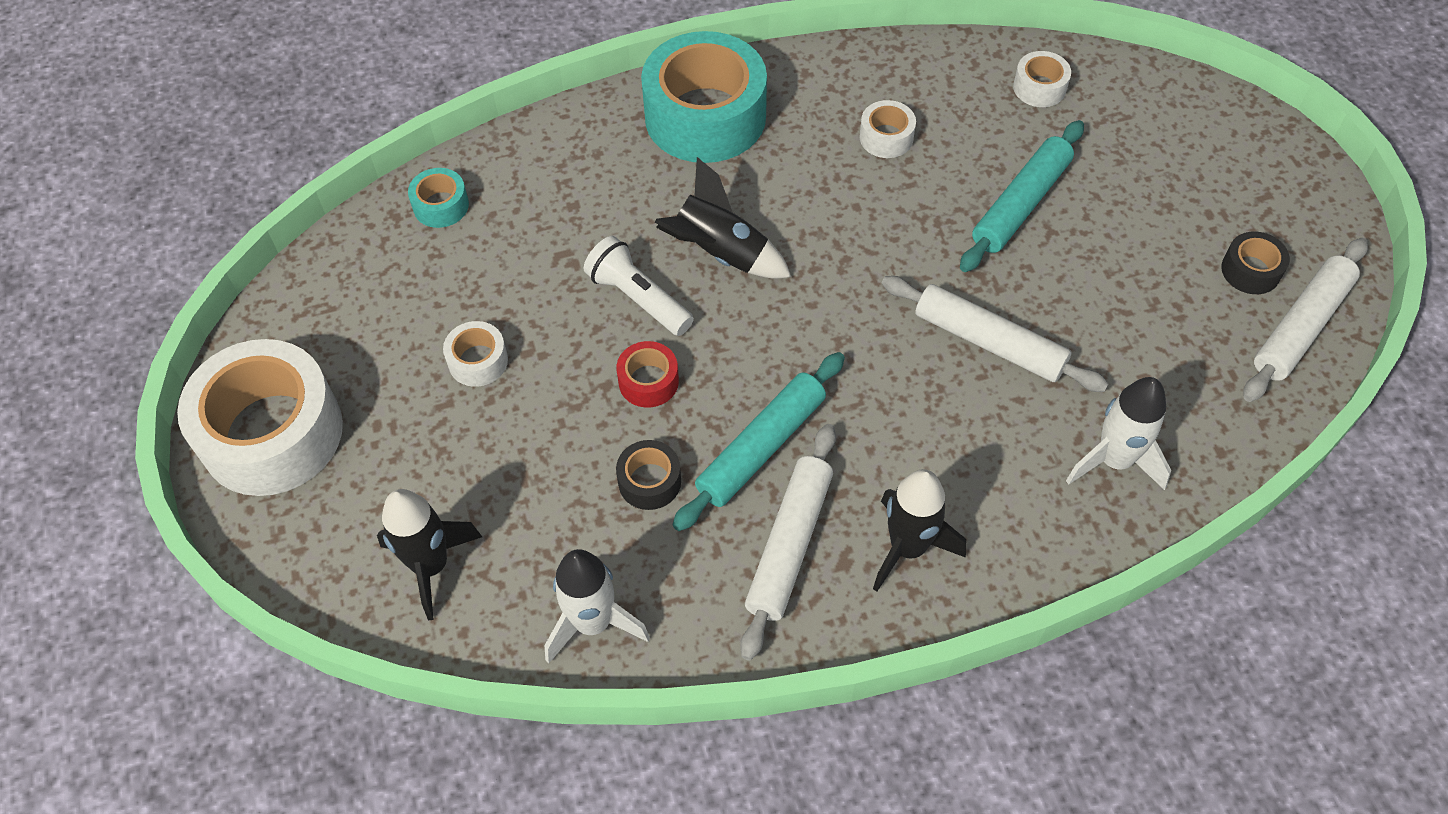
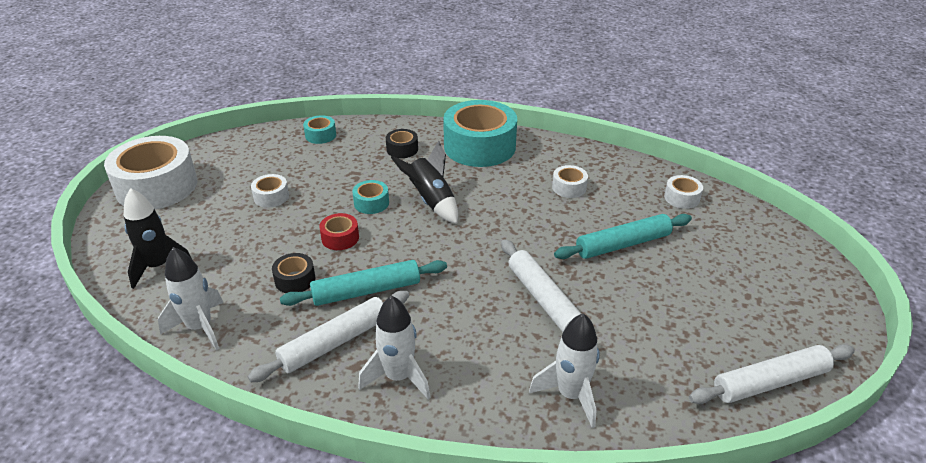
camera: 30 degrees right, 20 degrees down
white flashlight [584,236,694,336] -> turquoise tape [352,180,389,214]
black rocket [873,469,966,592] -> white rocket [358,296,431,399]
black tape [1221,232,1290,294] -> black tape moved to [386,129,418,158]

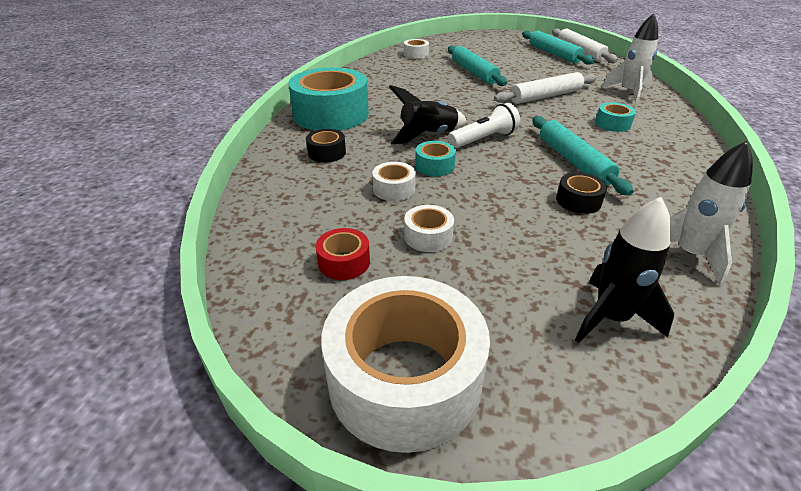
camera: 90 degrees left, 0 degrees up
white rolling pin [248,291,410,382] -> none
turquoise tape [303,115,336,144] -> turquoise tape moved to [595,102,636,132]
red tape [319,213,359,250] -> red tape moved to [315,228,370,280]
white rocket [358,296,431,399] -> none
white tape [552,165,588,198] -> white tape moved to [372,162,416,201]
none -> white flashlight [448,103,520,148]
none -> turquoise rolling pin [522,30,594,65]

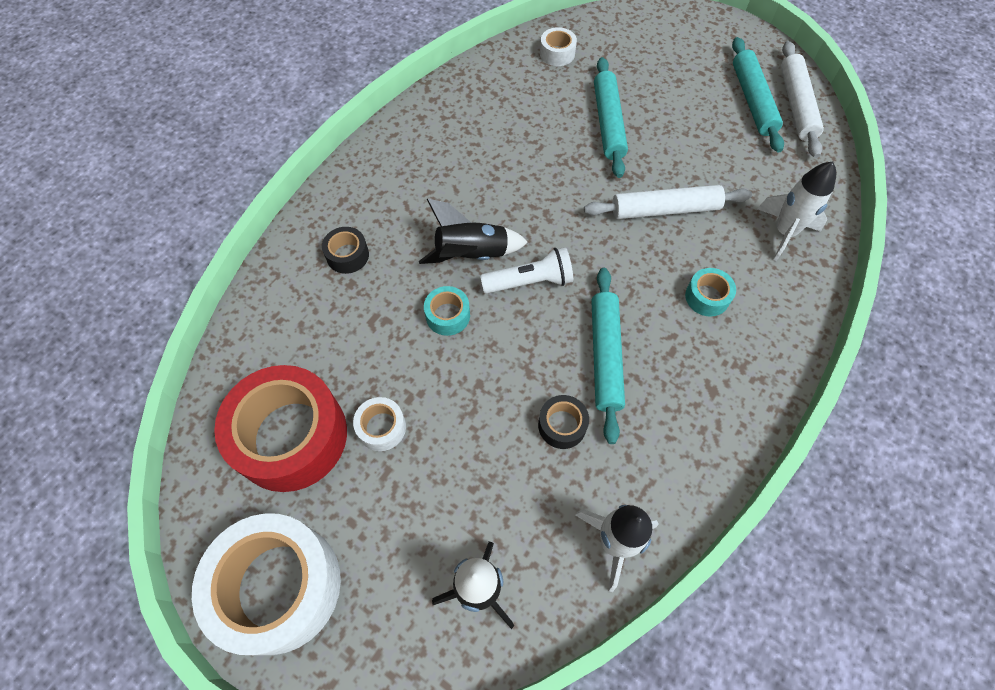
camera: 20 degrees right, 25 degrees up
turquoise tape [288,67,369,131] -> none
red tape [315,228,370,280] -> red tape [214,365,347,492], size x2.28
white tape [372,162,416,201] -> none

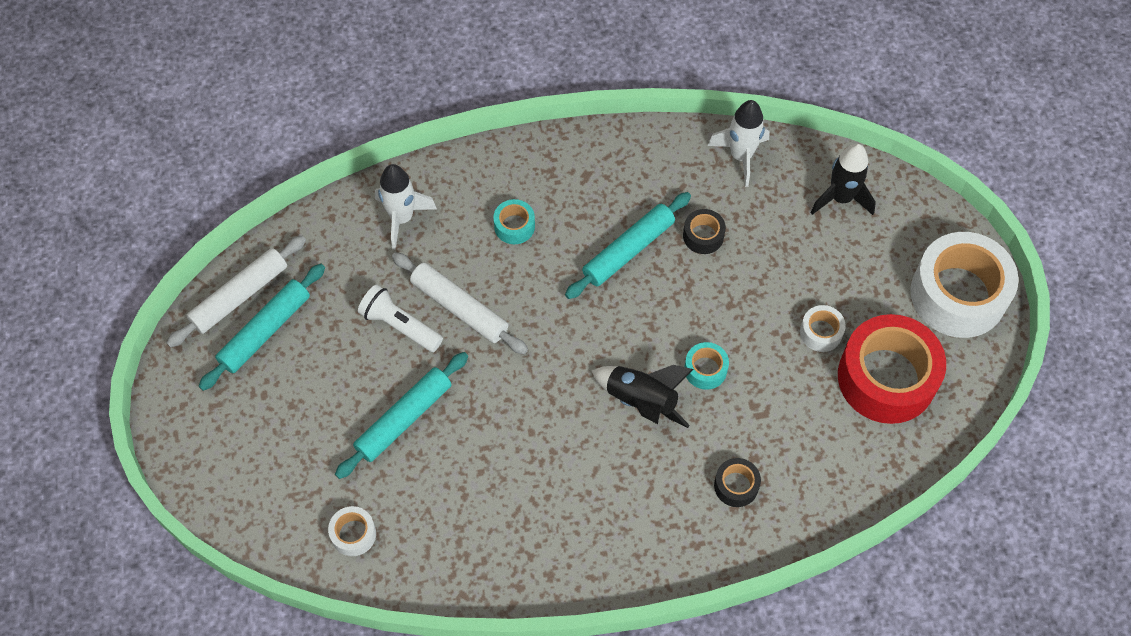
camera: 135 degrees left, 0 degrees up
white flashlight [480,247,573,294] -> white flashlight moved to [358,284,443,352]

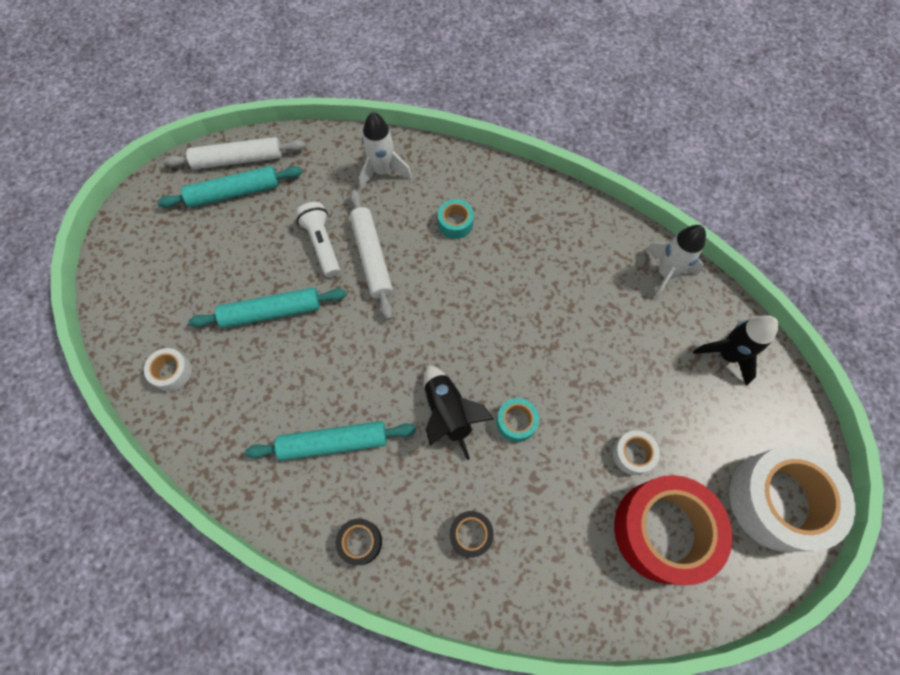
camera: 35 degrees right, 5 degrees up
turquoise rolling pin [565,192,691,299] -> turquoise rolling pin moved to [245,421,416,461]
black tape [683,209,726,254] -> black tape moved to [336,519,382,565]

